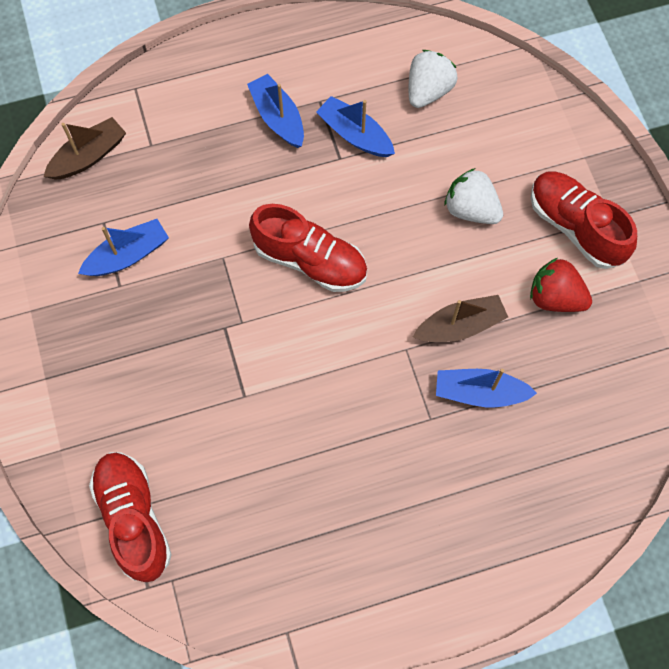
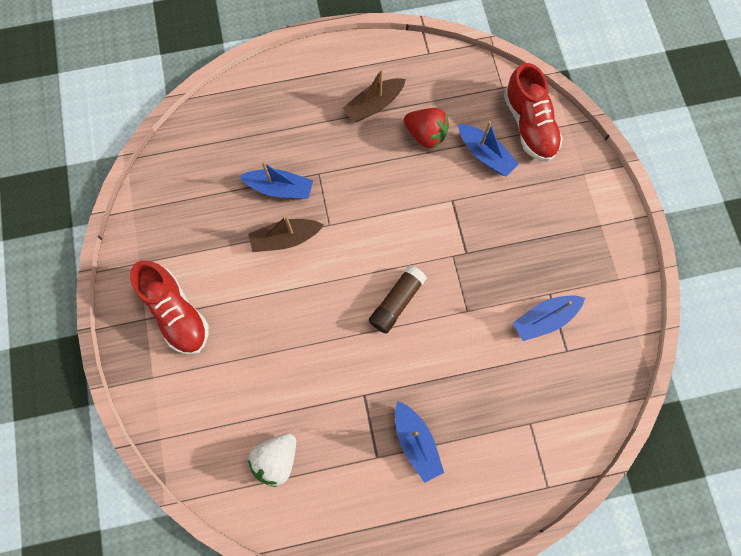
camera: 175 degrees left, 5 degrees up
brown boat [43,117,126,180] -> brown boat moved to [343,69,406,122]
red shoe [249,204,367,292] -> brown glue stick [369,265,427,334]
blue boat [316,96,395,157] -> blue boat moved to [458,121,519,177]
white strawberry [444,168,503,224] -> none
red strawberry [530,258,592,312] -> red strawberry moved to [404,108,449,149]

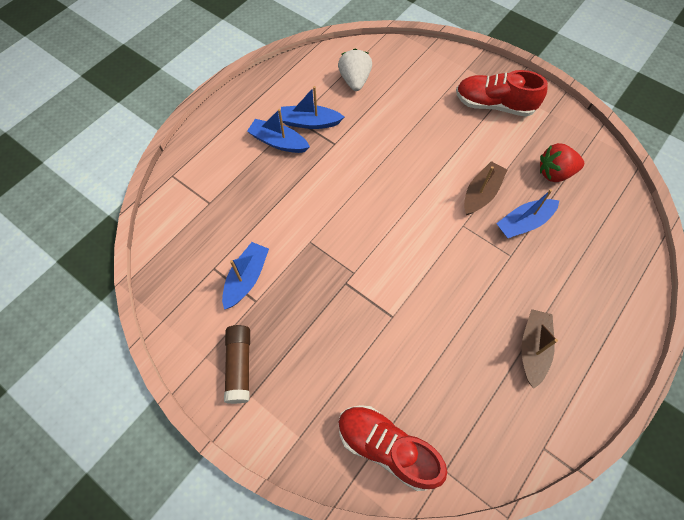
camera: 140 degrees right, 10 degrees down
brown glue stick [369,265,427,334] -> brown glue stick moved to [224,325,250,404]
red strawberry [404,108,449,149] -> red strawberry moved to [540,143,584,182]
blue boat [458,121,519,177] -> blue boat moved to [279,86,344,129]

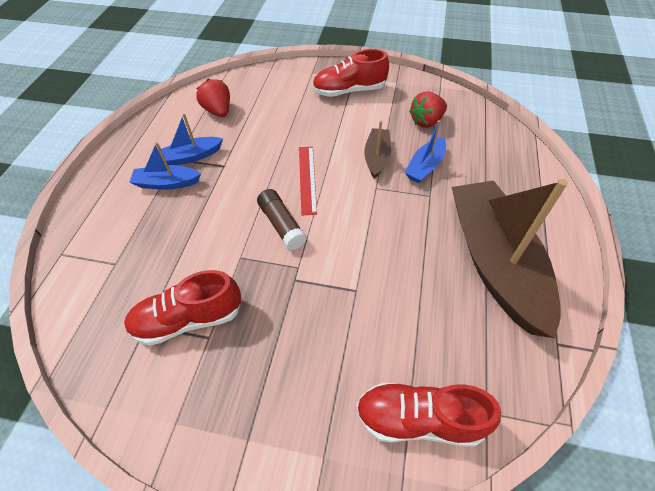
camera: 25 degrees left, 10 degrees down
blue boat [222,242,269,310] -> red shoe [124,270,242,346]
brown glue stick [224,325,250,404] -> brown glue stick moved to [257,189,307,250]
white strawberry [338,49,372,91] -> red strawberry [196,79,230,117]
brown boat [522,309,558,389] -> brown boat [452,179,568,338], size x2.21
none -> red ruler [299,146,317,215]

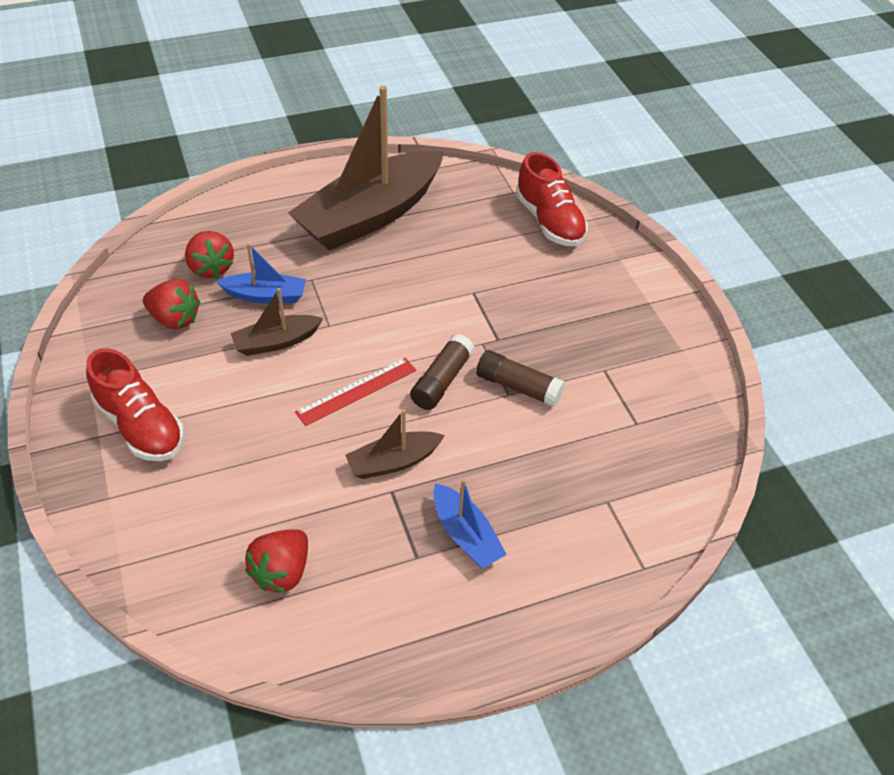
camera: 125 degrees left, 5 degrees down
red shoe [124,270,242,346] -> none
blue boat [158,113,223,165] -> none
none -> red strawberry [185,231,234,278]
none -> brown boat [345,409,445,479]
none -> brown glue stick [476,350,565,407]

